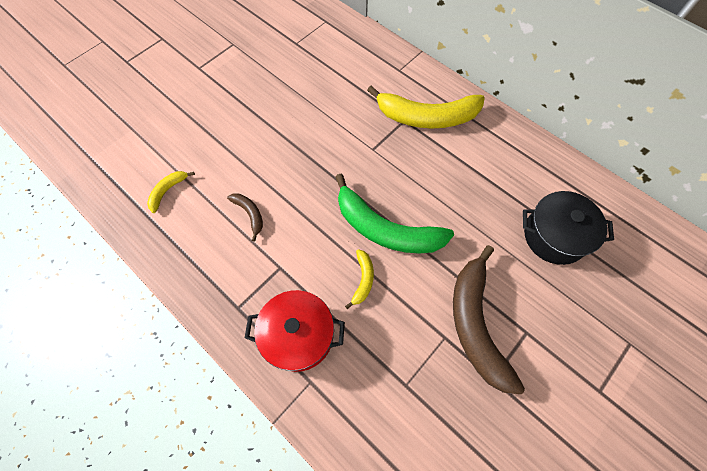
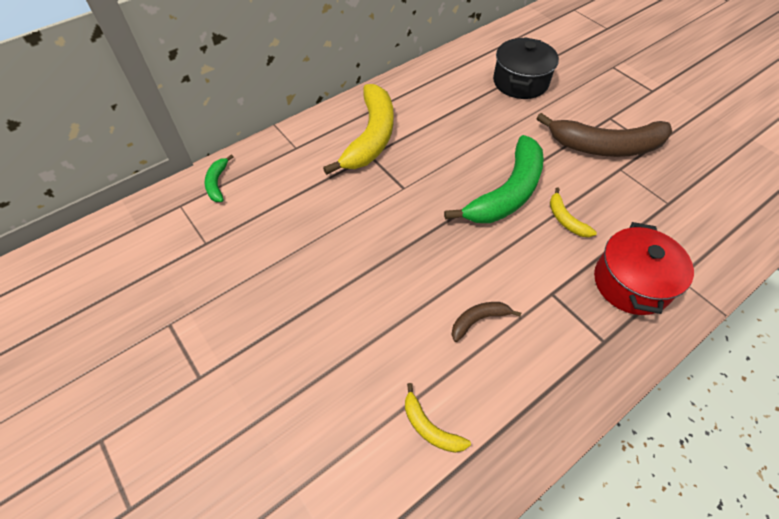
camera: 80 degrees left, 10 degrees down
yellow banana [345,249,374,309] -> yellow banana turned 135 degrees counterclockwise [550,187,597,237]
none -> green banana [205,154,234,202]

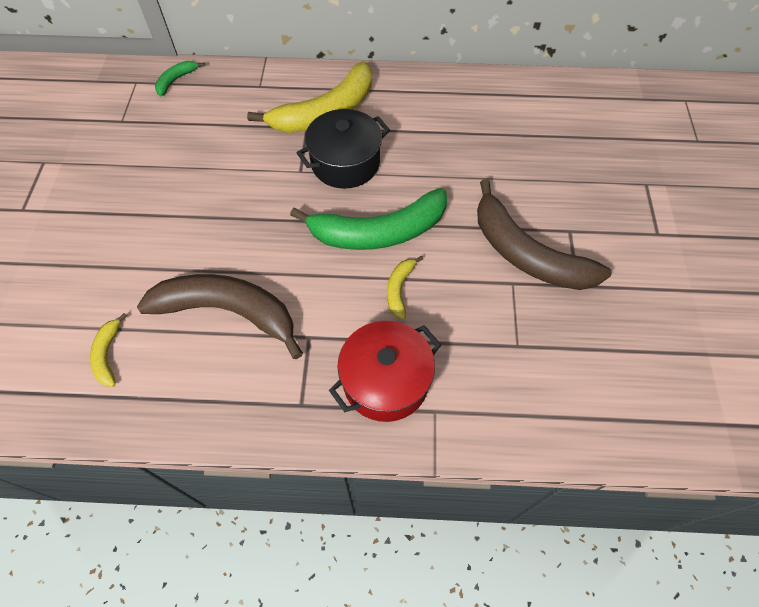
camera: 40 degrees right, 5 degrees up
brown banana [452,302,521,342] -> brown banana [137,274,303,359], size x2.23
black pot [493,37,559,99] -> black pot moved to [297,109,390,189]

